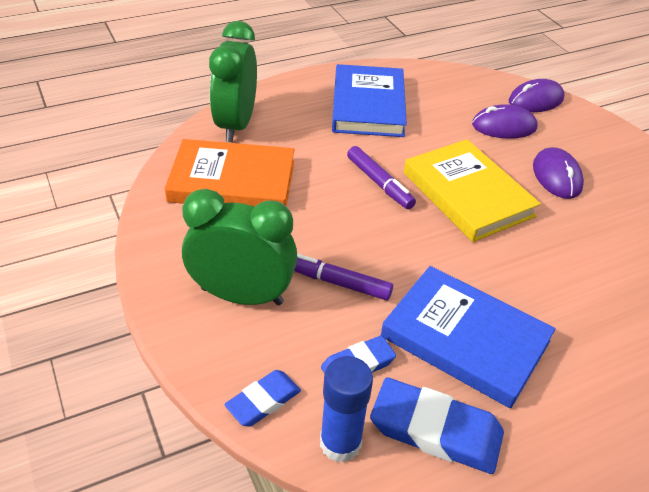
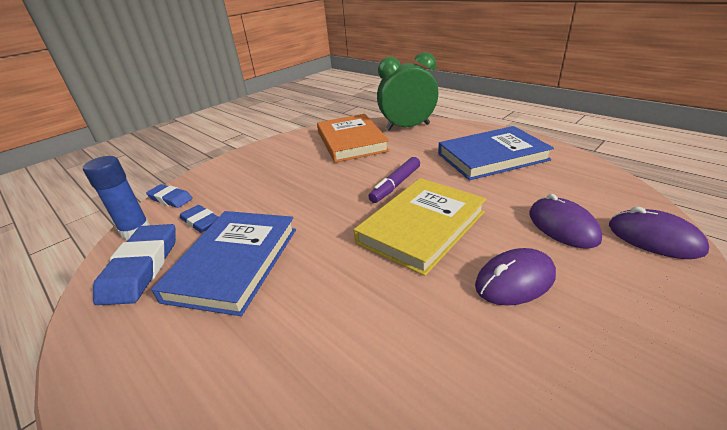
camera: 75 degrees right, 10 degrees down
green clock [182,189,298,305] -> none
purple marker [294,253,393,301] -> none

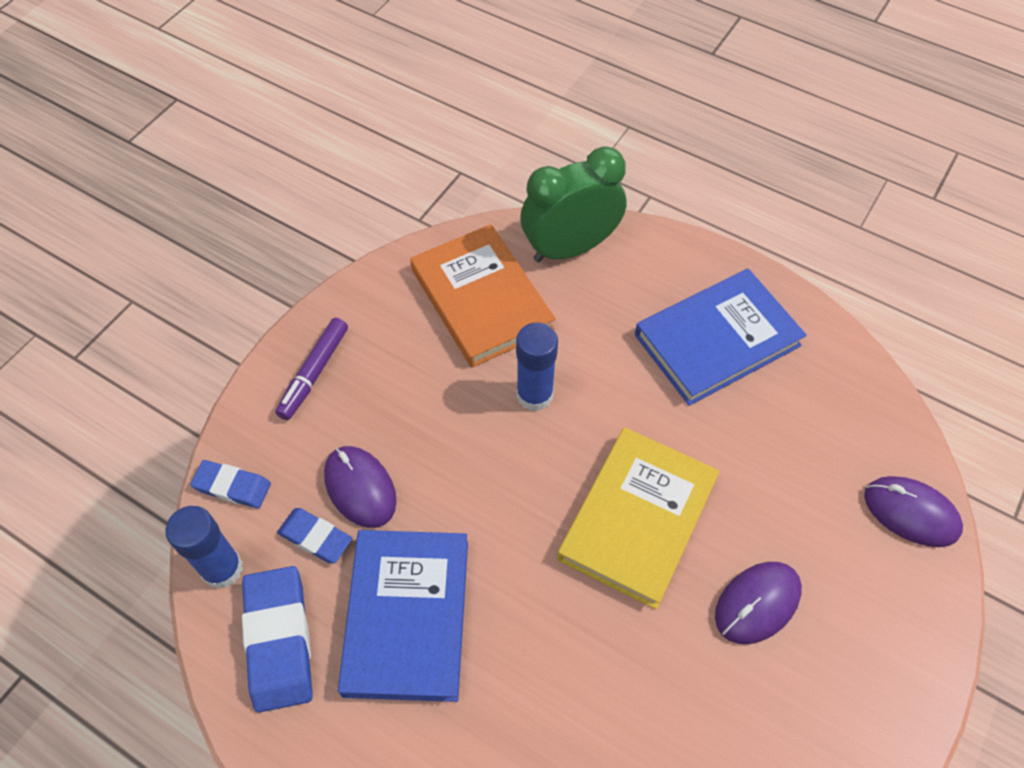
camera: 15 degrees left, 25 degrees up
purple marker [368,157,420,203] -> purple marker moved to [275,318,348,420]
purple mouse [529,194,602,249] -> purple mouse moved to [324,446,397,528]
none -> blue glue stick [516,322,558,411]

